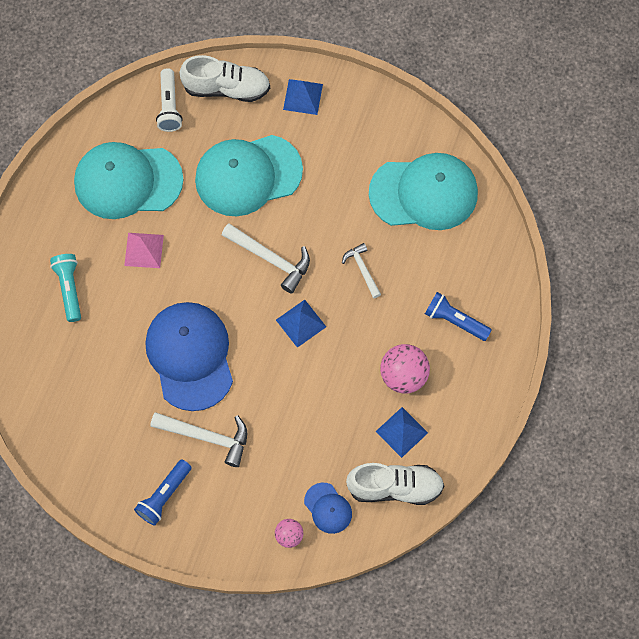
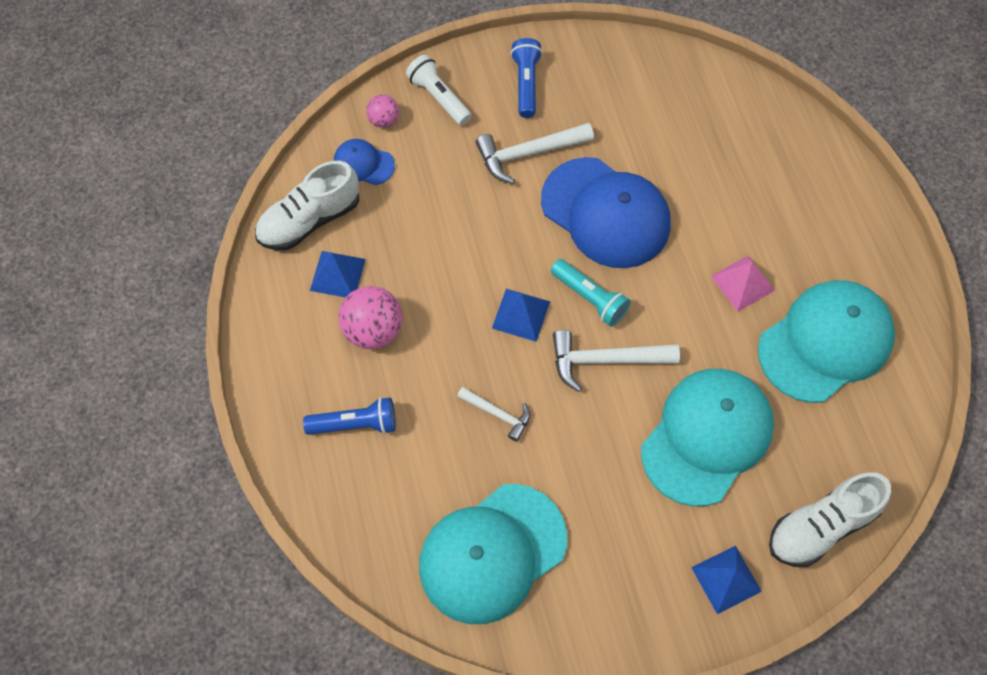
camera: 145 degrees right, 5 degrees down
turquoise flashlight [50,254,81,322] -> turquoise flashlight moved to [551,259,631,327]
white flashlight [156,68,183,132] -> white flashlight moved to [406,55,472,126]

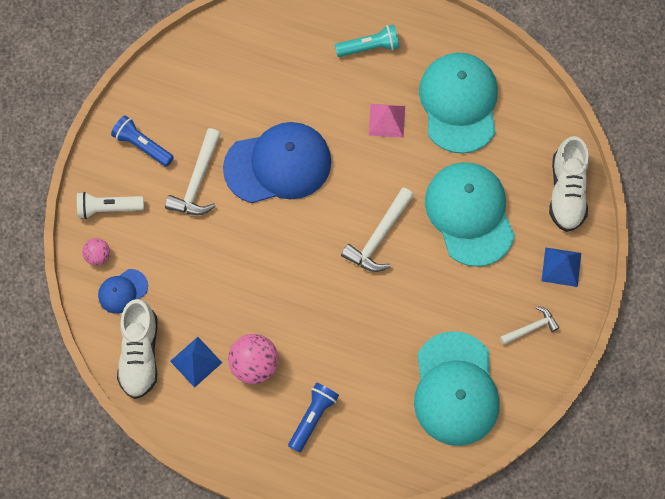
camera: 55 degrees left, 5 degrees up
white hammer [457,387,530,442] -> white hammer moved to [500,306,559,345]
blue pyramid [492,289,550,342] -> none
turquoise flashlight [551,259,631,327] -> turquoise flashlight moved to [335,24,399,57]

